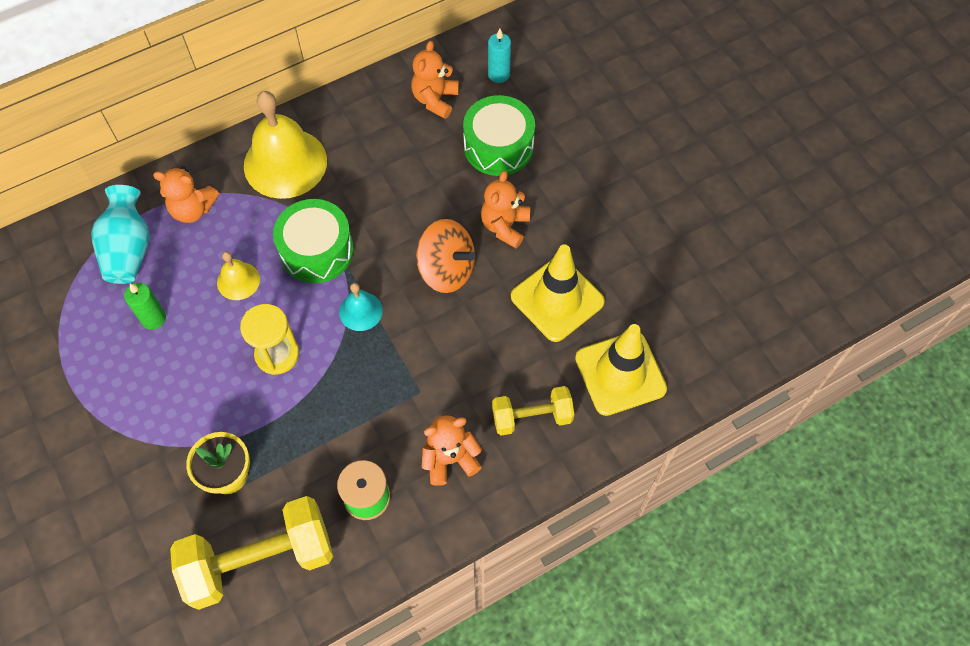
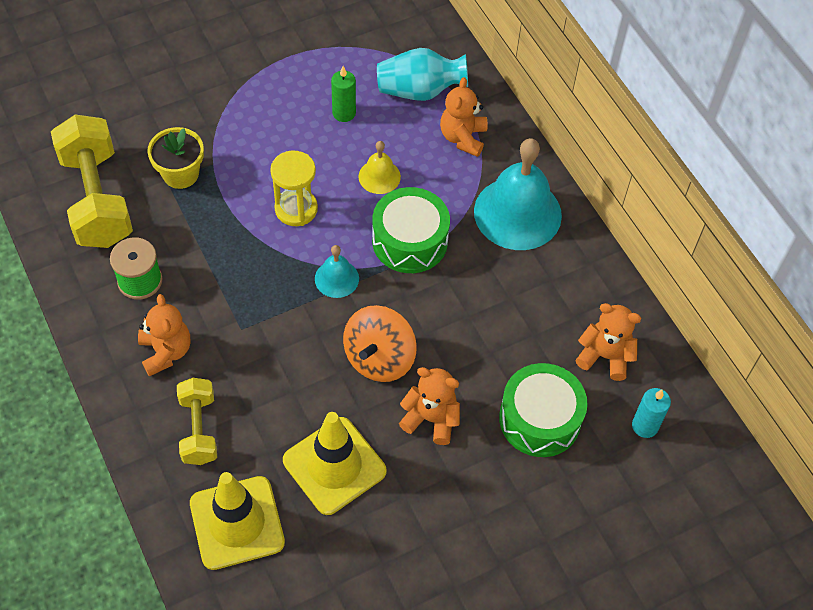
camera: 90 degrees right, 5 degrees down
yellow bell [244,91,327,199] -> turquoise bell [474,138,562,250]

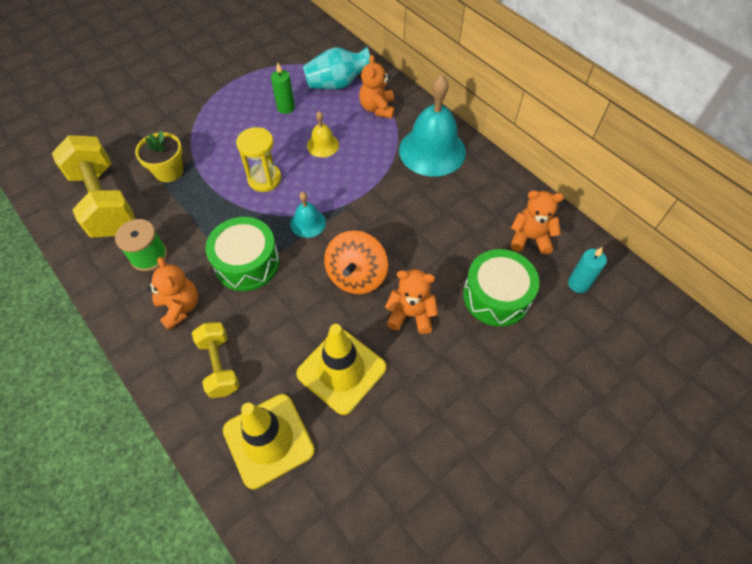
camera: 10 degrees left, 0 degrees up
green drum [372,187,450,273] -> green drum moved to [205,217,280,291]

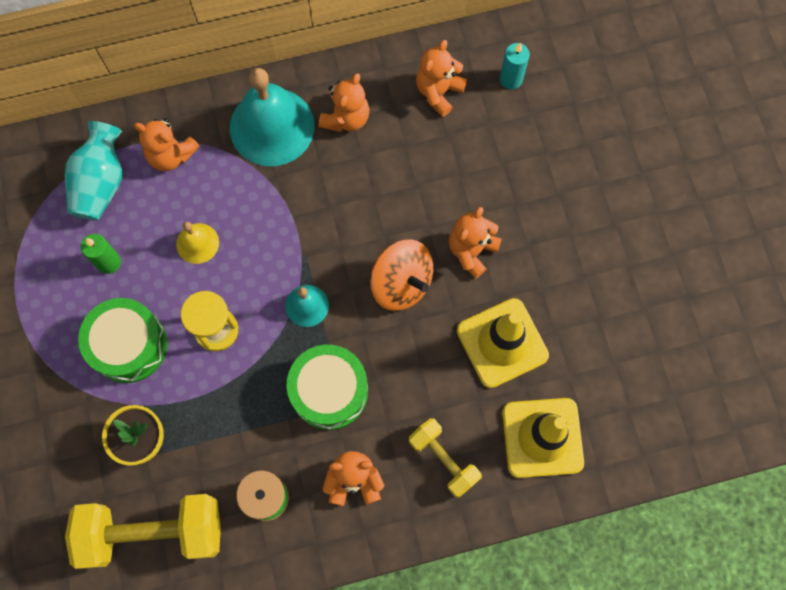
camera: 65 degrees left, 15 degrees up
yellow dumbbell [192,322,240,398] -> yellow dumbbell turned 45 degrees clockwise [409,418,482,498]
green drum [463,249,539,327] -> green drum moved to [78,298,167,383]
none -> orange teddy bear [319,73,369,132]

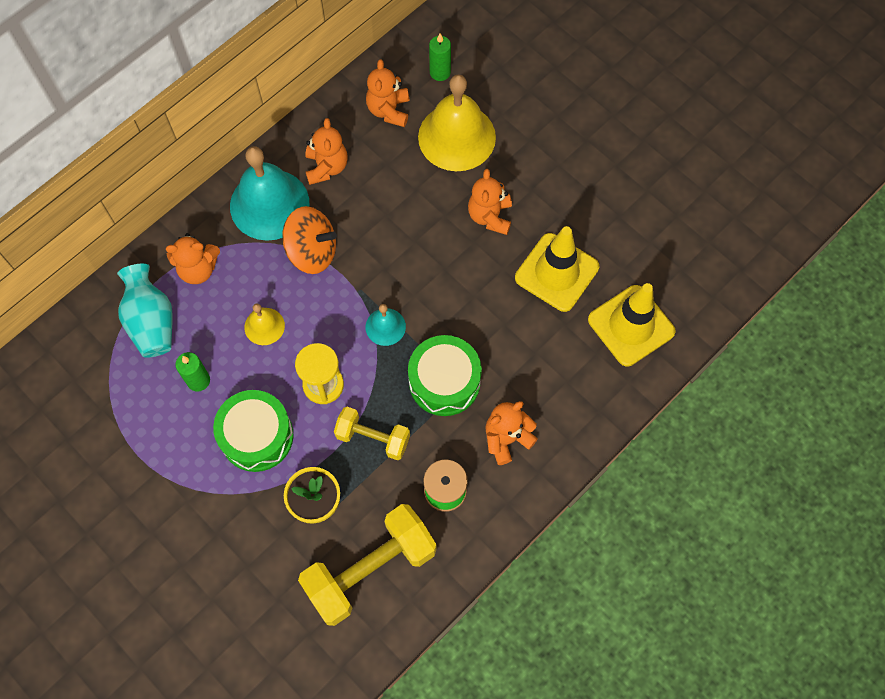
camera: 30 degrees left, 5 degrees down
orange spinning top [370,239,433,311] -> orange spinning top moved to [282,206,337,274]
yellow dumbbell [409,418,482,498] -> yellow dumbbell moved to [334,407,410,460]
turquoise candle [500,43,530,89] -> green candle [429,33,451,81]
none -> yellow bell [418,75,496,171]

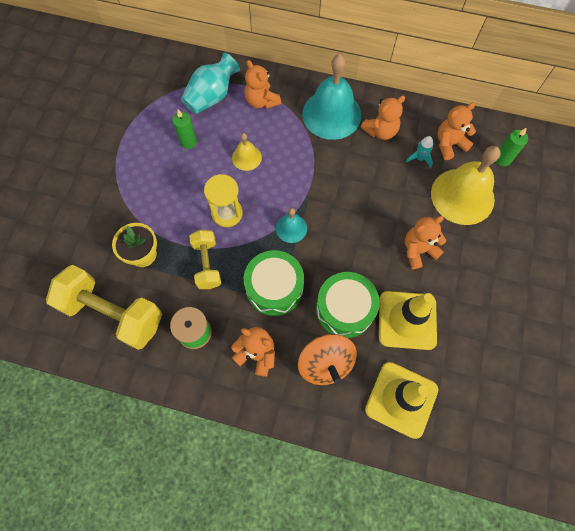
camera: 60 degrees right, 0 degrees up
green drum [213,390,294,472] -> green drum moved to [316,272,380,338]
orange spinning top [282,206,337,274] -> orange spinning top moved to [298,334,357,385]
none -> turquoise rocket [406,136,433,168]

